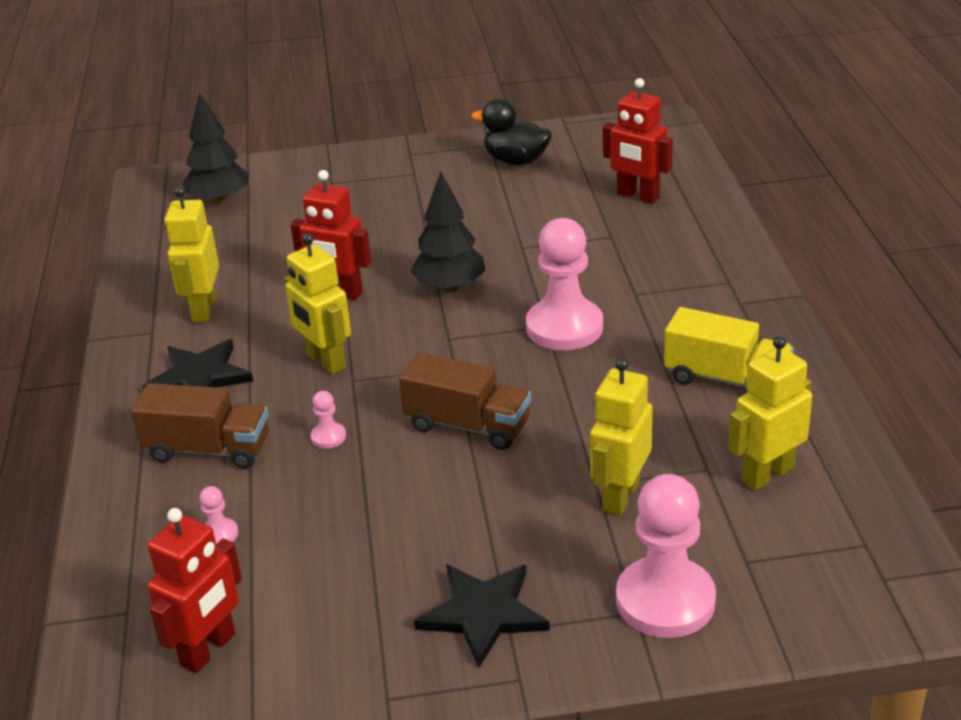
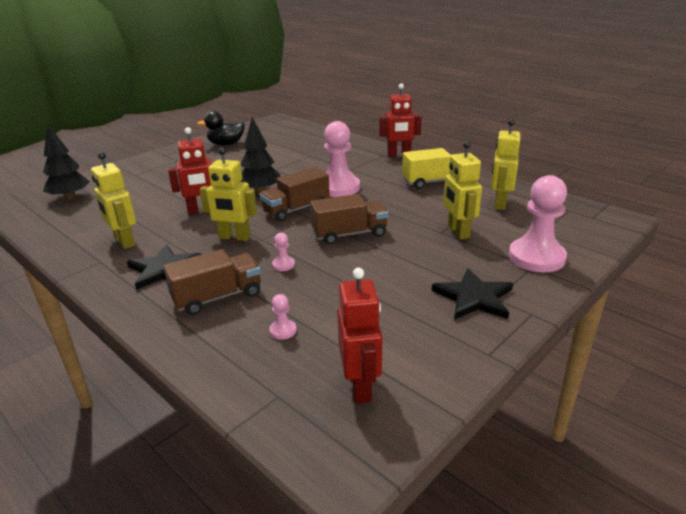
camera: 40 degrees left, 5 degrees down
red robot [603,78,673,204] -> red robot moved to [379,83,422,157]
none -> brown truck [260,167,330,221]

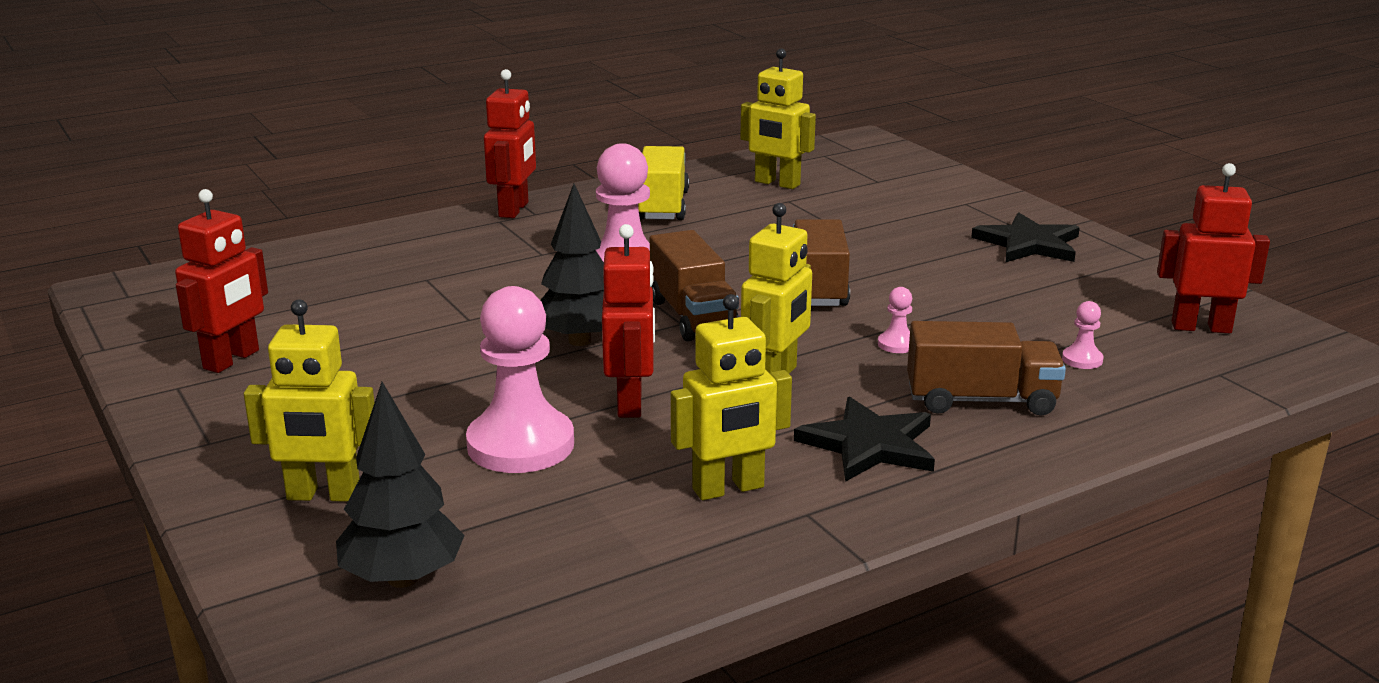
camera: 75 degrees left, 5 degrees down
brown truck [163,249,261,315] -> brown truck turned 105 degrees clockwise [907,321,1066,416]
black duck [197,111,245,146] -> red robot [175,189,268,373]
yellow robot [443,141,482,239] -> yellow robot moved to [244,299,374,502]
pink pawn [509,175,567,273] -> pink pawn moved to [466,286,574,473]

